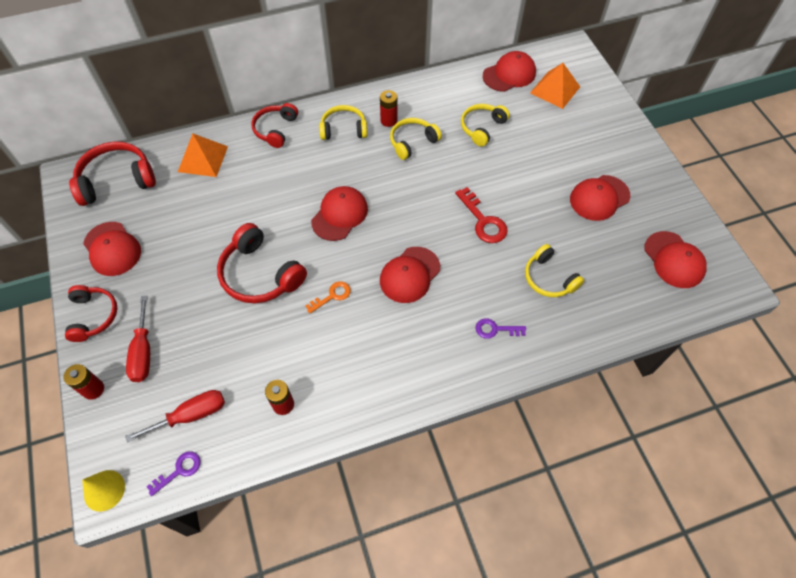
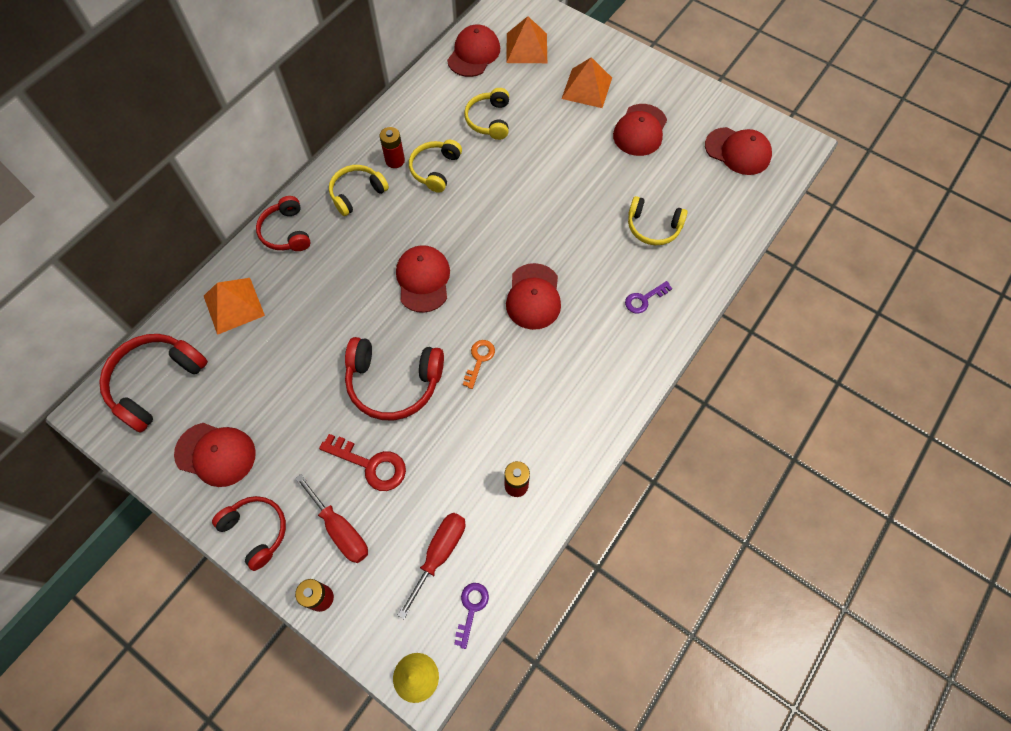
camera: 35 degrees left, 5 degrees up
red key [455,187,507,243] -> red key moved to [319,434,406,491]
none -> orange pyramid [561,57,612,108]

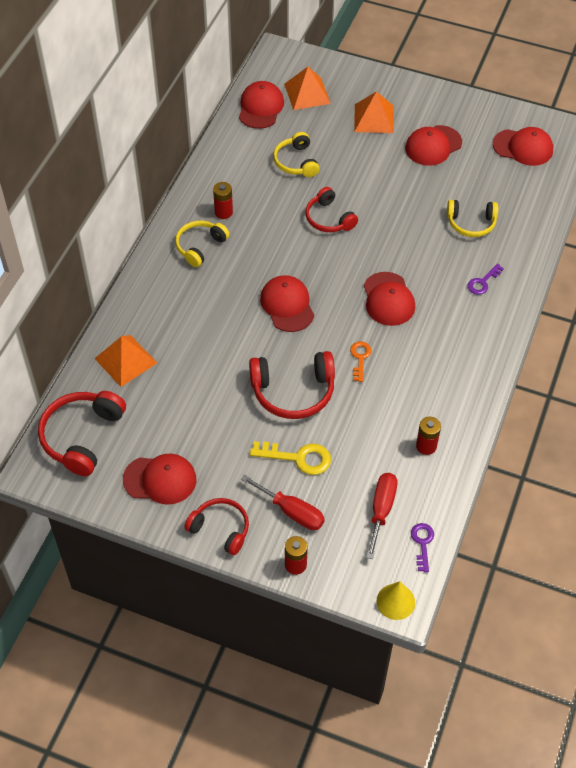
camera: 15 degrees left, 10 degrees down
red headphones [256,196,311,251] -> red headphones moved to [305,187,358,232]
red key [319,434,406,491] -> yellow key [250,441,331,475]
yellow headphones [409,140,462,193] -> none
red cap [613,104,667,156] -> red cap turned 45 degrees clockwise [405,125,462,166]

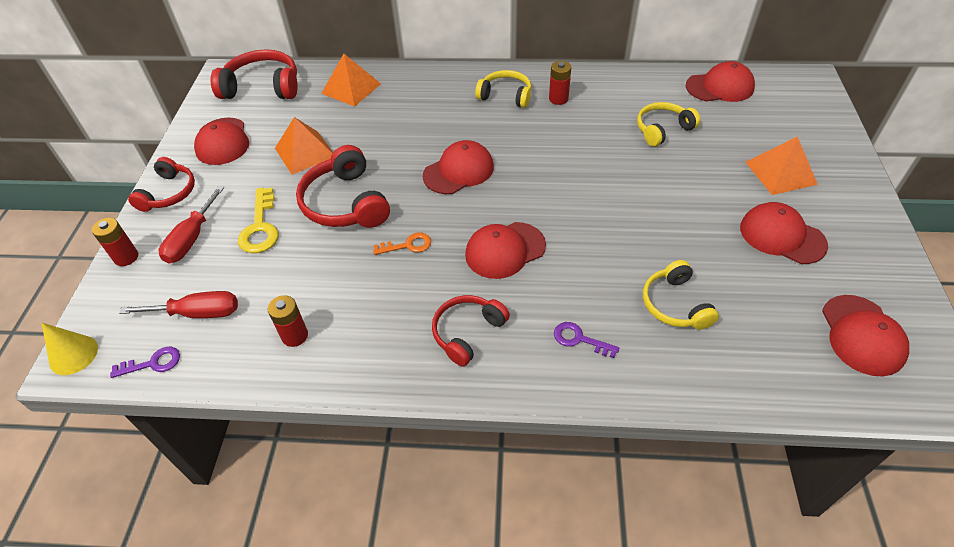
camera: 75 degrees right, 5 degrees down
orange pyramid [284,67,331,110] -> orange pyramid moved to [275,117,333,175]
red headphones [305,187,358,232] -> red headphones moved to [432,295,510,367]

